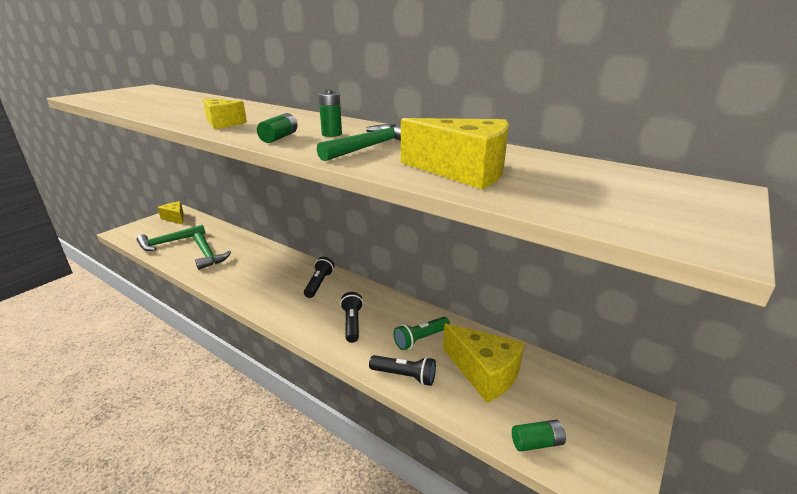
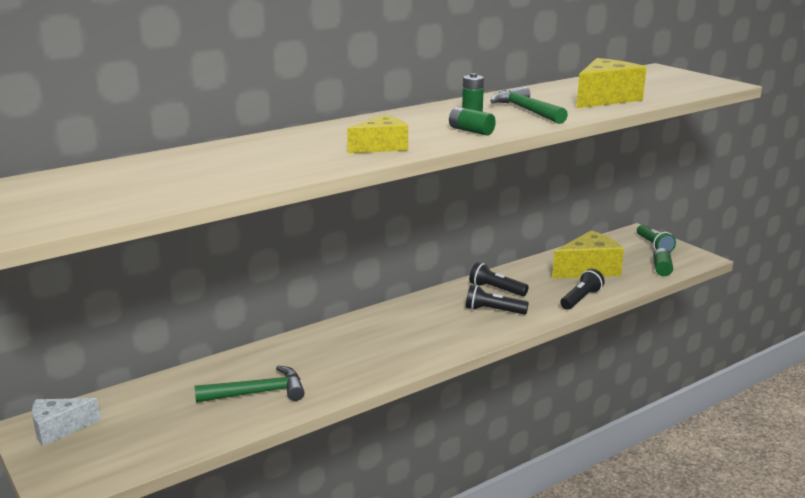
camera: 70 degrees left, 5 degrees down
green hammer [137,225,205,251] -> none
yellow cheese [158,201,183,224] -> white cheese [32,398,101,446]
black flashlight [304,257,335,298] -> black flashlight moved to [469,262,529,296]
green flashlight [393,317,450,350] -> green flashlight moved to [637,225,676,252]

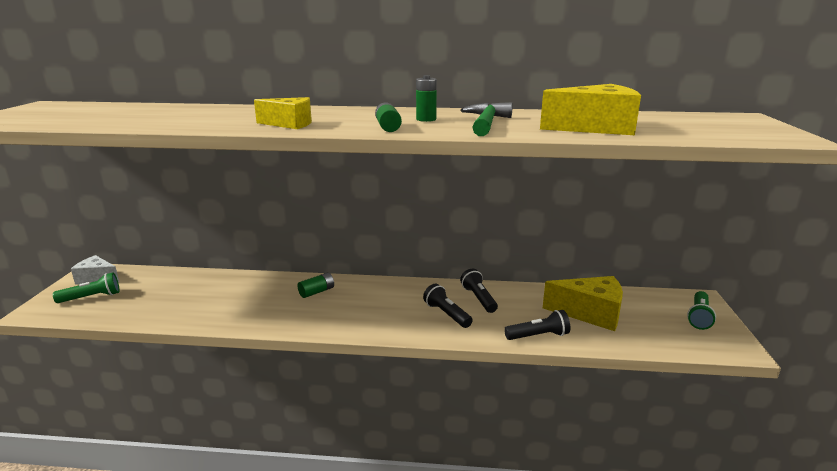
camera: 40 degrees right, 0 degrees up
green hammer [195,365,305,403] -> none
green battery [653,248,673,276] -> green battery moved to [298,272,334,298]
none -> green flashlight [53,273,119,303]

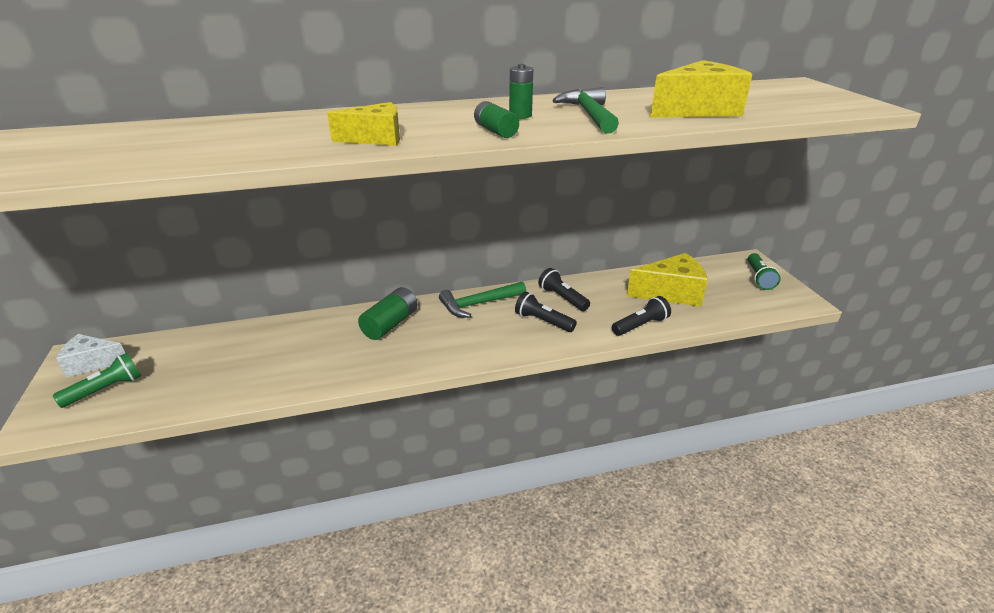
camera: 20 degrees left, 10 degrees up
green battery [298,272,334,298] -> green battery [358,287,418,340], size x1.54
none -> green hammer [439,281,526,318]

